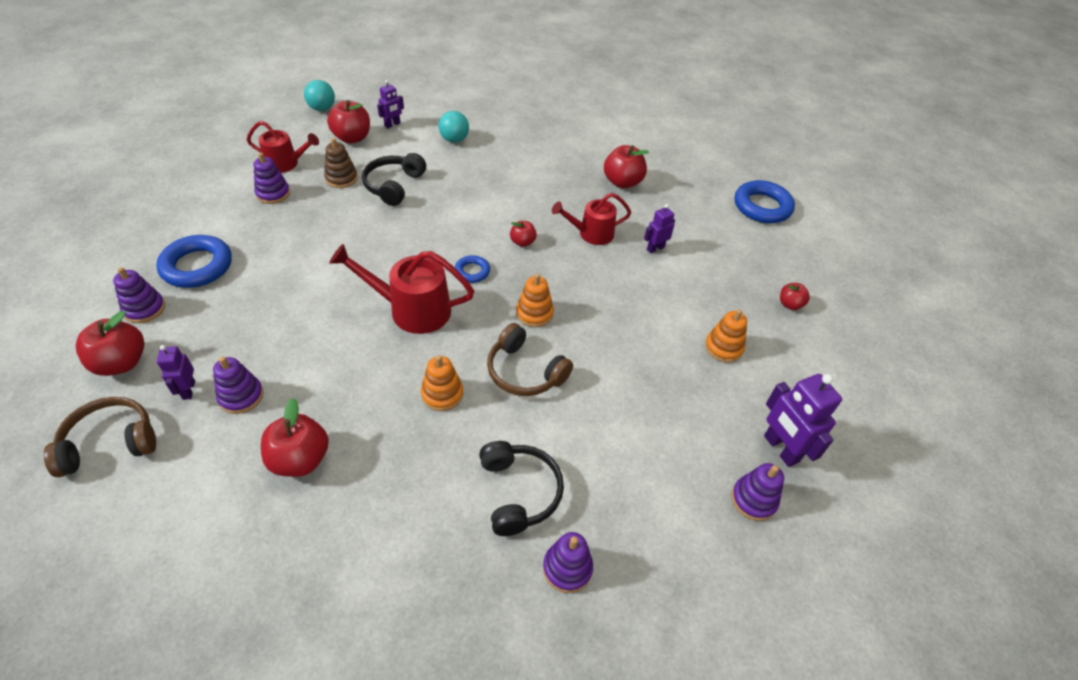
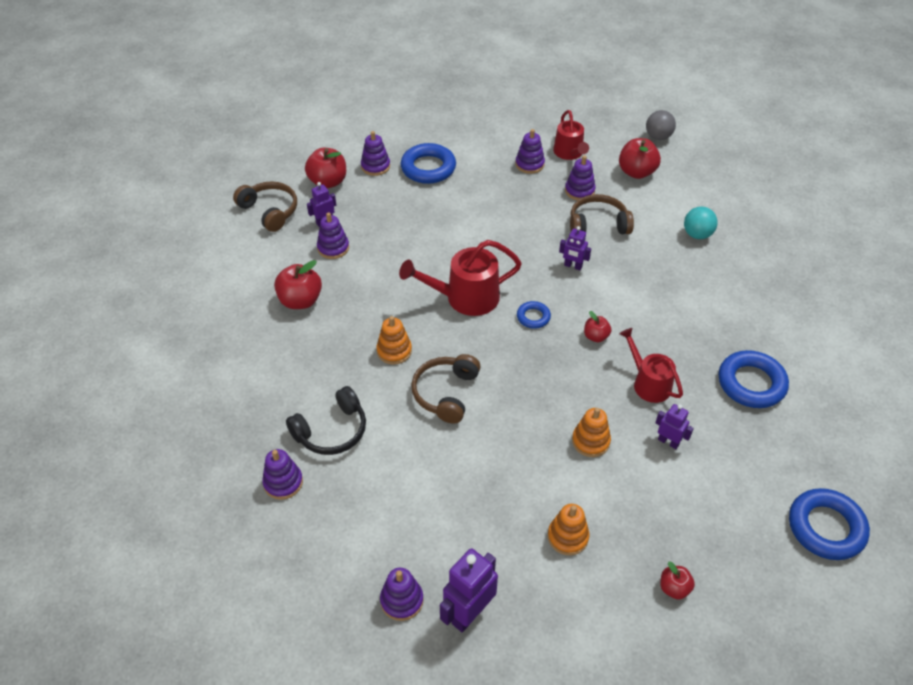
camera: 70 degrees right, 0 degrees up
turquoise ball [304,80,335,111] -> grey ball [646,110,676,140]
brown stacking toy [324,138,358,188] -> purple stacking toy [565,155,596,200]
red watering can [329,244,474,334] -> red watering can turned 90 degrees counterclockwise [399,240,522,316]
black headphones [362,153,426,206] -> brown headphones [570,194,634,234]
purple robot [377,80,404,128] -> purple robot moved to [559,226,591,270]
orange stacking toy [516,274,554,327] -> orange stacking toy moved to [572,408,611,457]
red apple [604,145,649,189] -> blue ring [719,350,789,408]

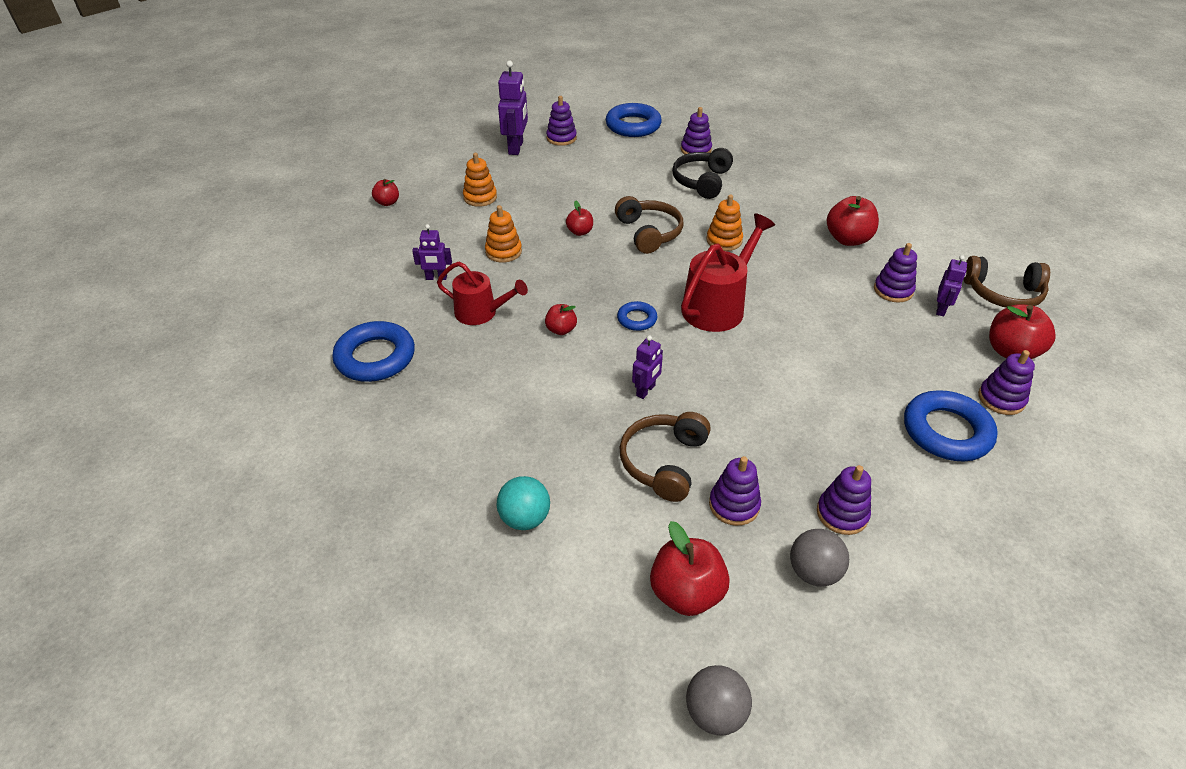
camera: 145 degrees right, 5 degrees down
red watering can [553,110,589,160] -> grey ball [790,529,849,587]
purple robot [559,226,591,270] -> purple robot turned 135 degrees clockwise [632,335,663,399]
brown headphones [570,194,634,234] -> brown headphones turned 150 degrees clockwise [619,412,711,502]
blue ring [789,488,870,560] -> blue ring moved to [606,103,662,137]
none -> red apple [566,200,593,236]

